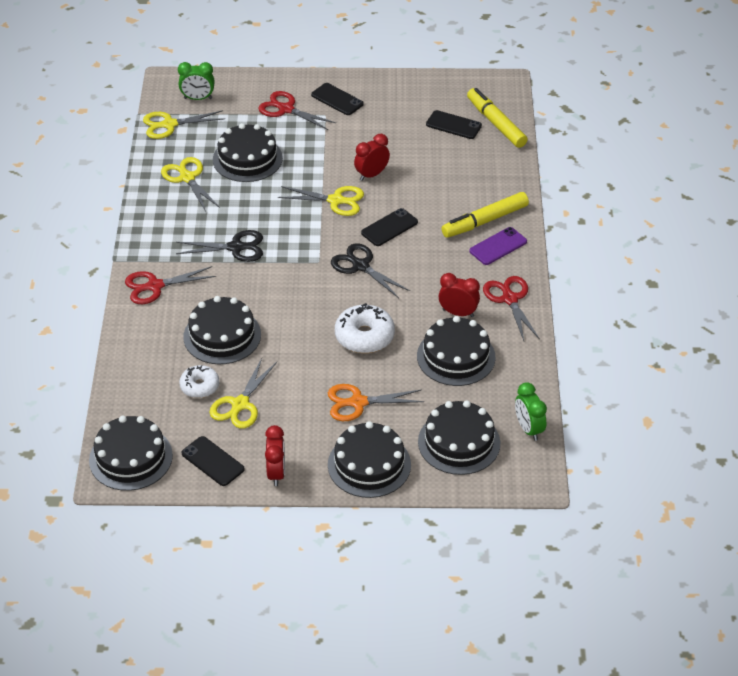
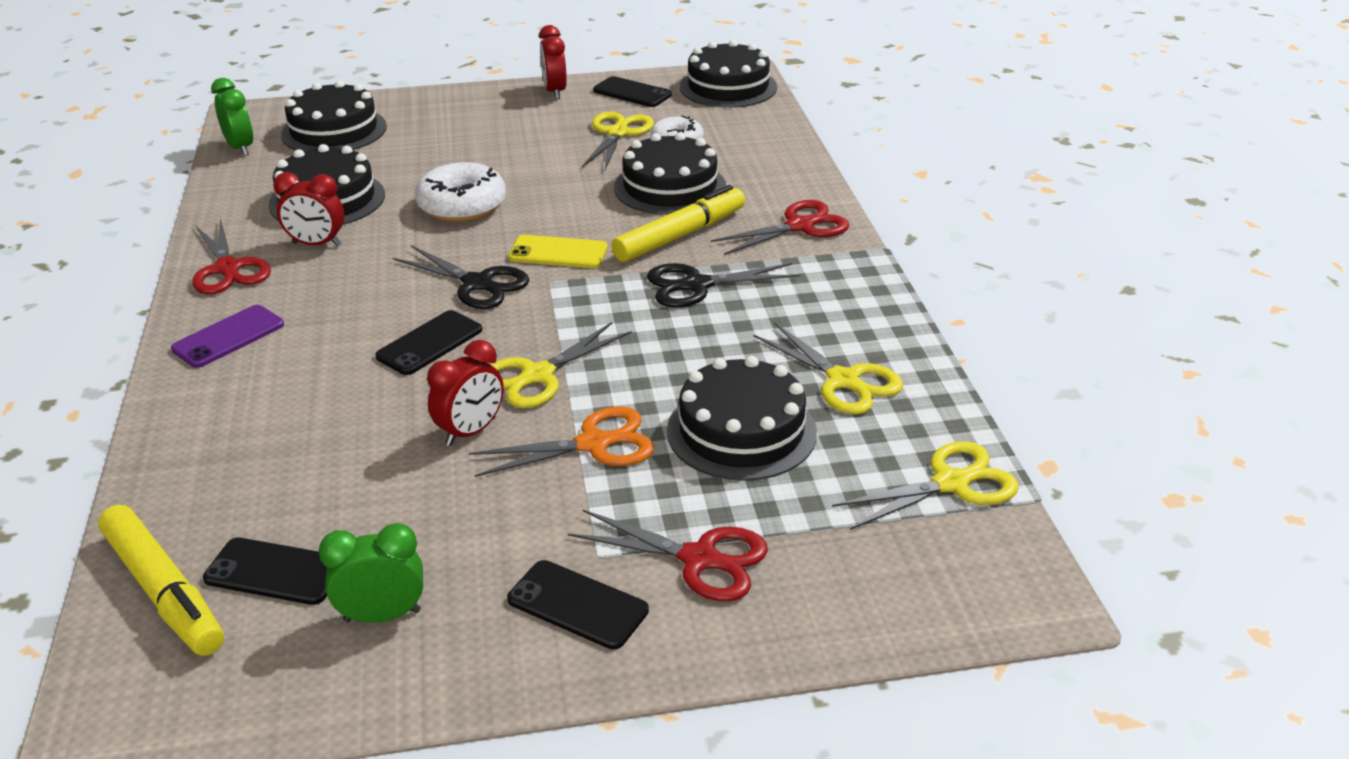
camera: 170 degrees right, 10 degrees down
green clock [178,62,215,100] -> green clock moved to [319,523,423,623]
yellow scissors [278,186,364,216] -> yellow scissors turned 45 degrees counterclockwise [490,322,632,408]
orange scissors [328,384,424,421] -> orange scissors moved to [469,407,655,477]
black cake [328,421,411,498] -> none
yellow marker [441,192,529,238] -> yellow marker moved to [611,185,745,262]
none -> yellow phone [508,235,608,268]

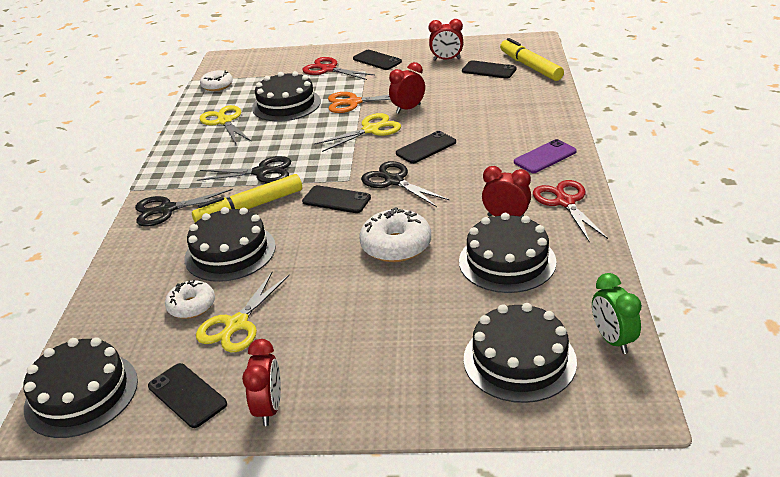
camera: 165 degrees left, 0 degrees up
green clock [319,523,423,623] -> red clock [429,19,463,61]
yellow phone [508,235,608,268] -> black phone [302,185,371,213]
red scissors [710,200,849,255] -> black scissors [135,189,233,226]
yellow scissors [832,441,1019,530] -> white donut [200,70,233,91]

